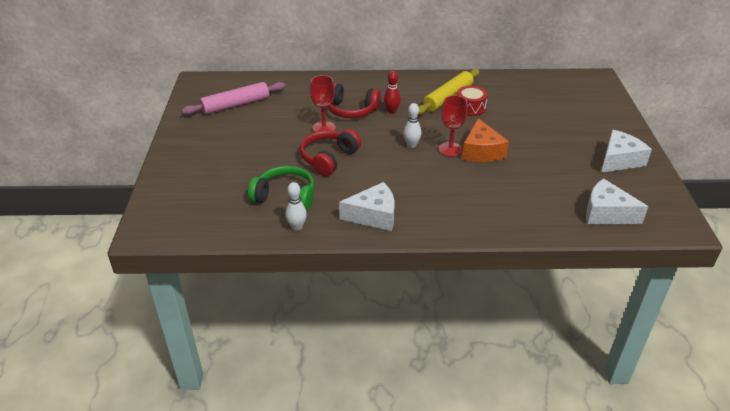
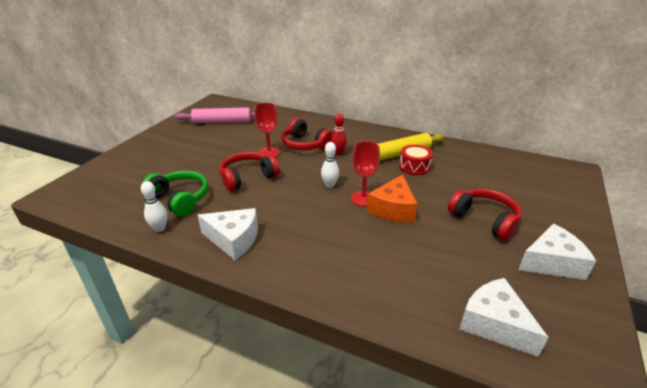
camera: 25 degrees right, 5 degrees down
none -> red headphones [448,189,522,241]

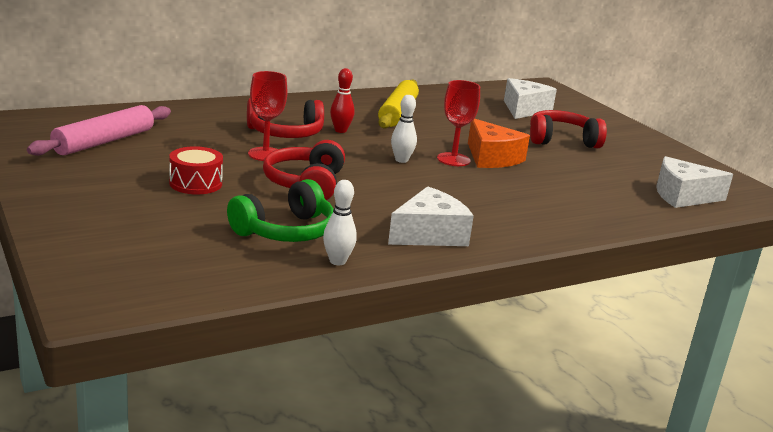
camera: 55 degrees left, 10 degrees down
green headphones [142,171,208,216] -> green headphones turned 150 degrees clockwise [227,179,333,242]
red drum [399,145,433,175] -> red drum moved to [169,146,223,194]
white cheese [518,224,596,280] -> white cheese moved to [504,78,557,119]

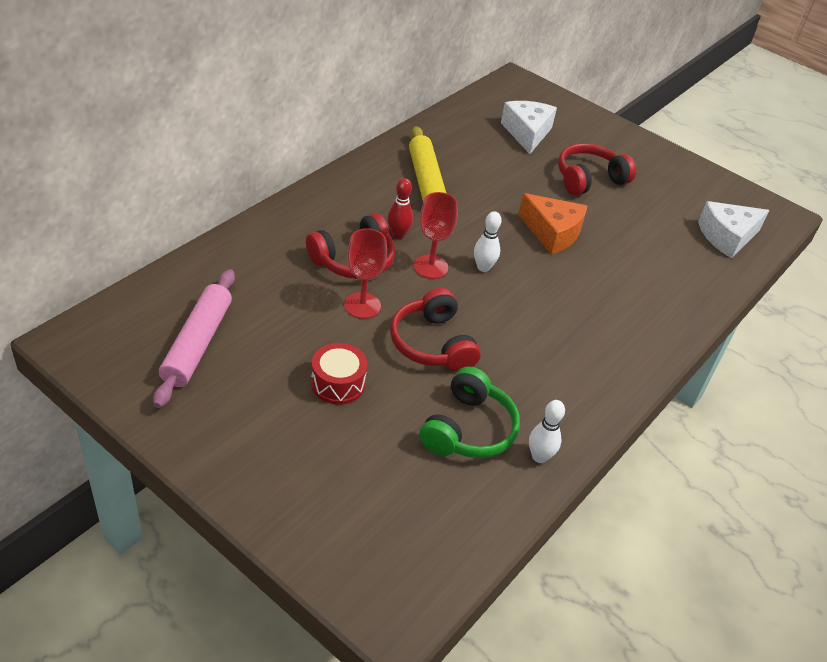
camera: 25 degrees left, 20 degrees up
white cheese [388,186,474,246] -> none
red goblet [437,80,480,166] -> red goblet moved to [414,192,458,279]

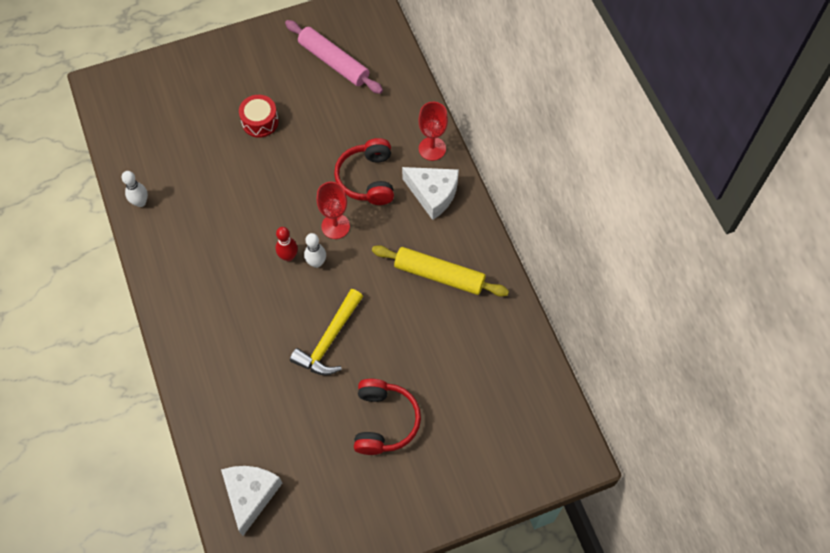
camera: 125 degrees right, 20 degrees up
red goblet [344,228,387,319] -> red goblet moved to [418,102,448,161]
red bowling pin [387,178,413,239] -> red bowling pin moved to [276,227,298,261]
red headphones [390,288,481,372] -> none
green headphones [419,366,520,458] -> none
white cheese [501,101,557,154] -> white cheese moved to [402,167,459,220]
orange cheese [518,193,587,254] -> yellow hammer [290,289,363,375]

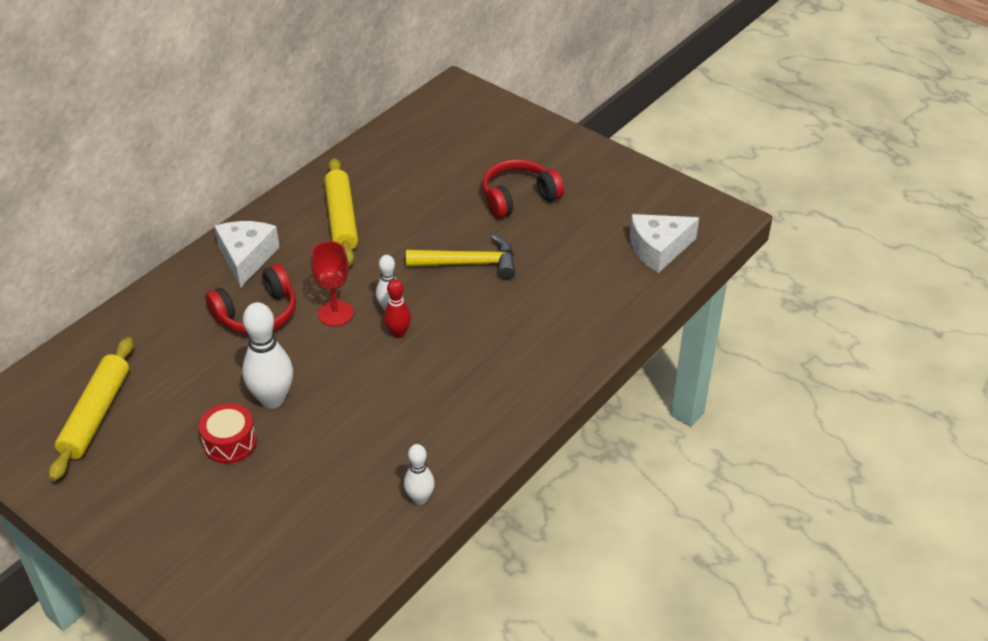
camera: 120 degrees left, 20 degrees down
pink rolling pin [285,20,383,94] -> yellow rolling pin [49,337,133,481]
red goblet [418,102,448,161] -> none
none -> white bowling pin [242,302,293,409]

